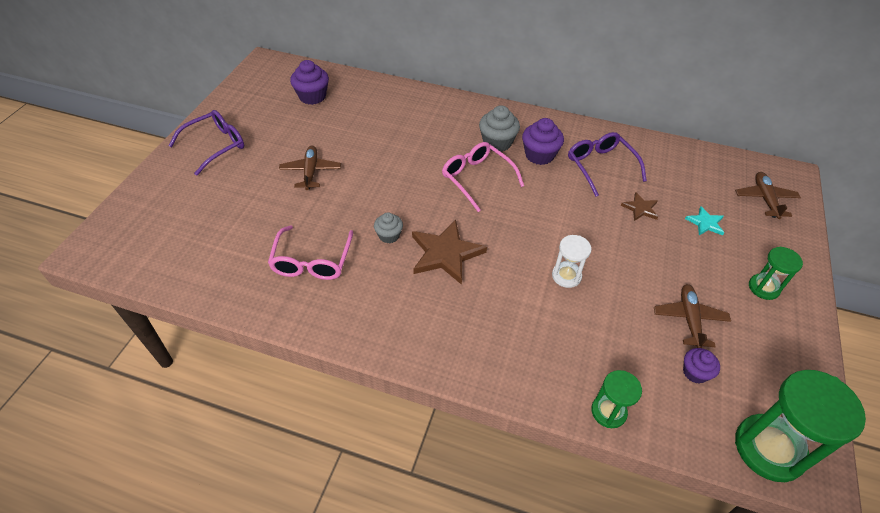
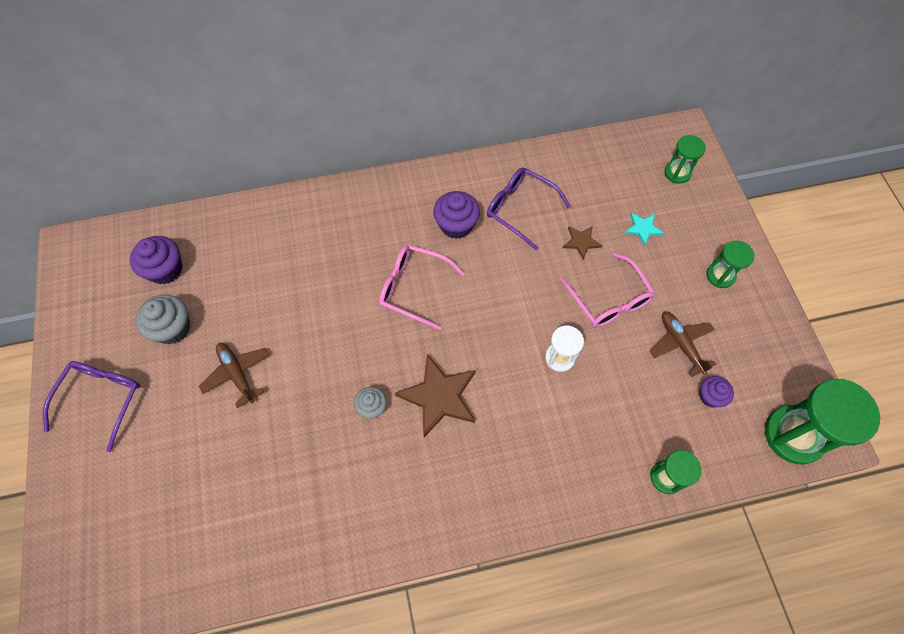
camera: 30 degrees left, 15 degrees up
pink glasses [268,225,353,280] -> pink glasses moved to [560,253,655,327]
grey cupcake [479,105,520,152] -> grey cupcake moved to [136,294,190,344]
brown plane [735,172,801,219] -> green hourglass [664,135,706,184]

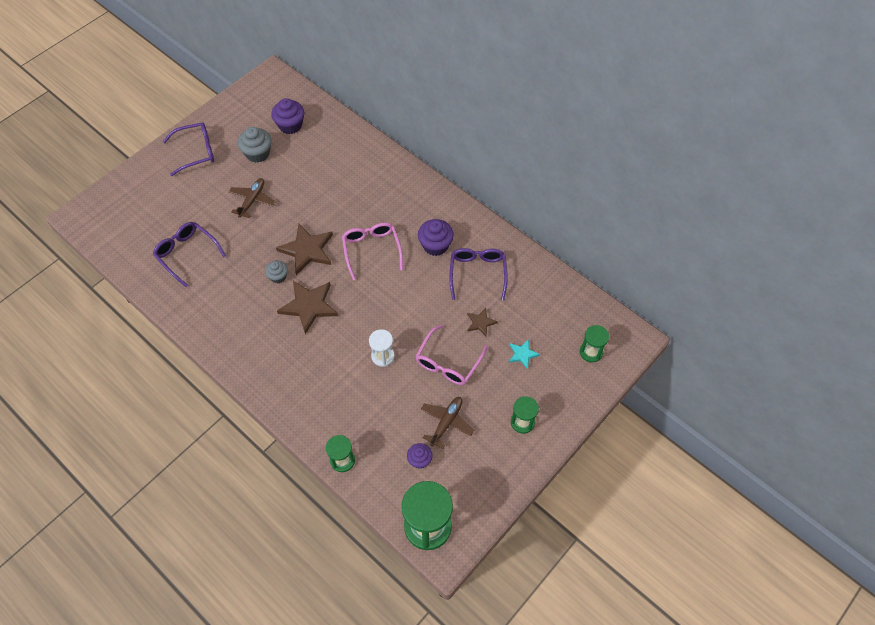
camera: 55 degrees right, 5 degrees down
none -> purple glasses [153,222,226,287]
none -> brown star [276,224,333,275]

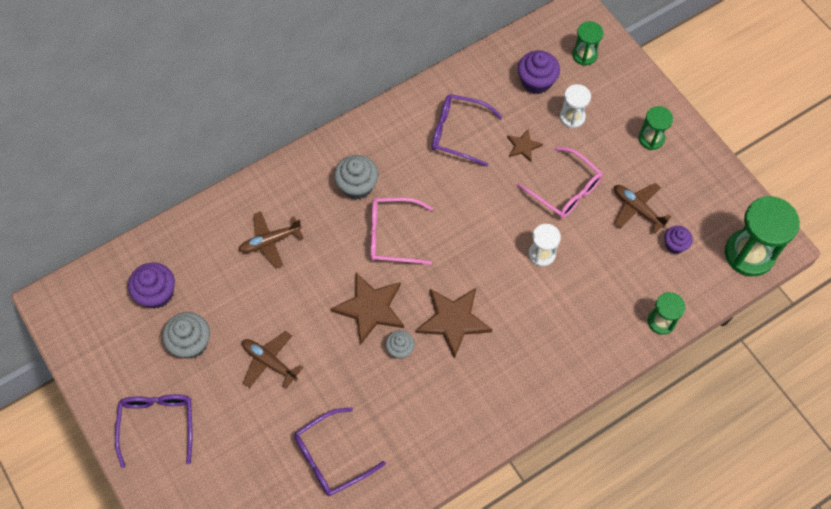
camera: 75 degrees left, 5 degrees up
purple cupcake [418,219,454,256] -> purple cupcake moved to [518,50,560,94]
turquoise star [509,339,540,369] -> white hourglass [560,84,591,128]
none -> brown plane [239,212,303,268]
none -> grey cupcake [334,155,379,199]

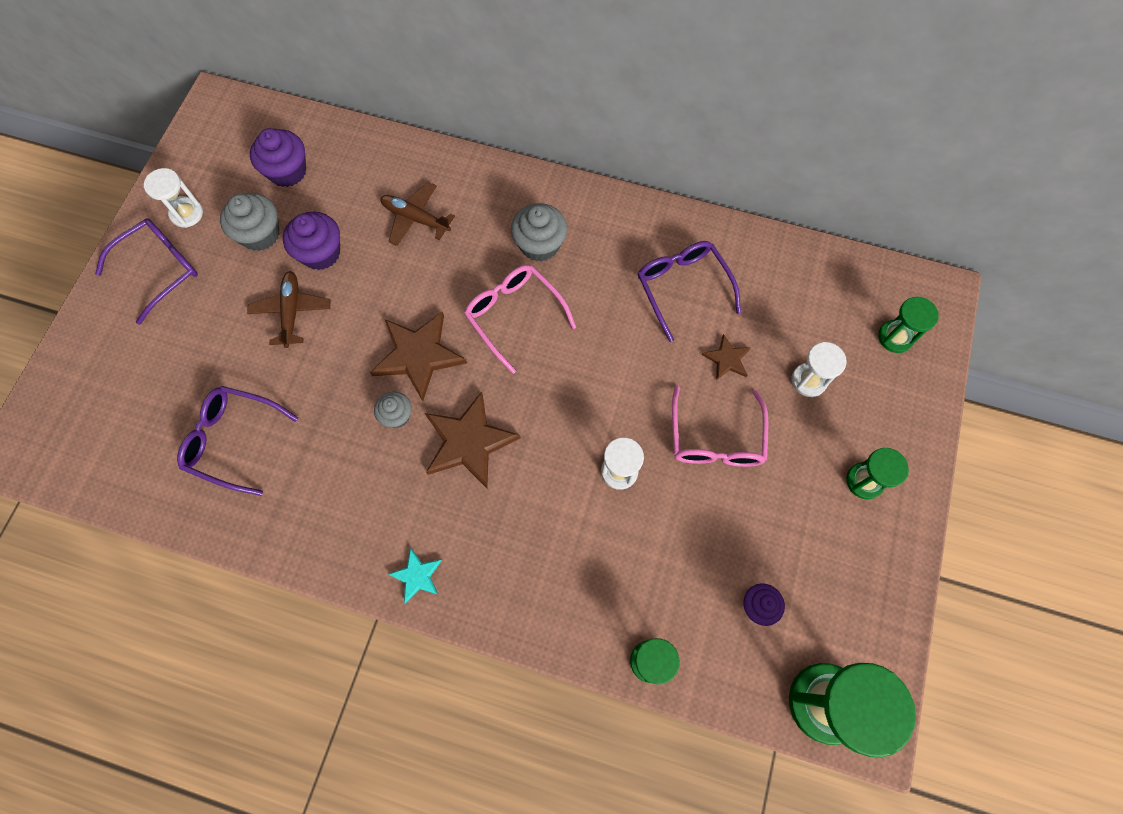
camera: 50 degrees right, 5 degrees up
purple cupcake [518,50,560,94] -> purple cupcake moved to [283,212,340,270]
brown plane [614,183,671,233] -> none
none -> white hourglass [144,168,203,228]
none -> turquoise star [388,548,442,604]

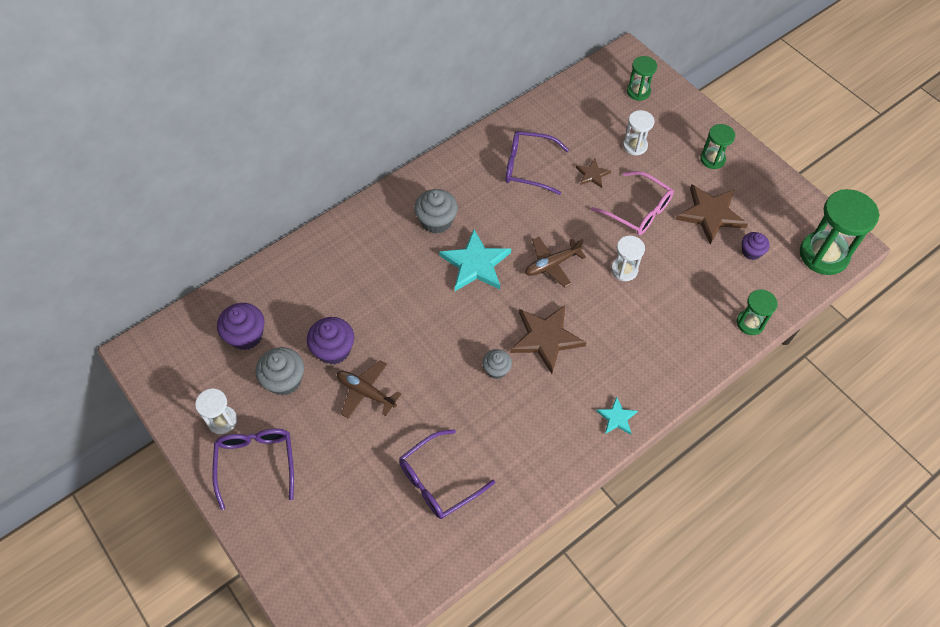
camera: 55 degrees left, 10 degrees down
brown star [370,311,467,401] -> brown star moved to [675,184,748,245]
brown plane [380,182,455,246] -> brown plane moved to [525,237,586,287]
pink glasses [464,265,576,374] -> turquoise star [439,229,511,291]

